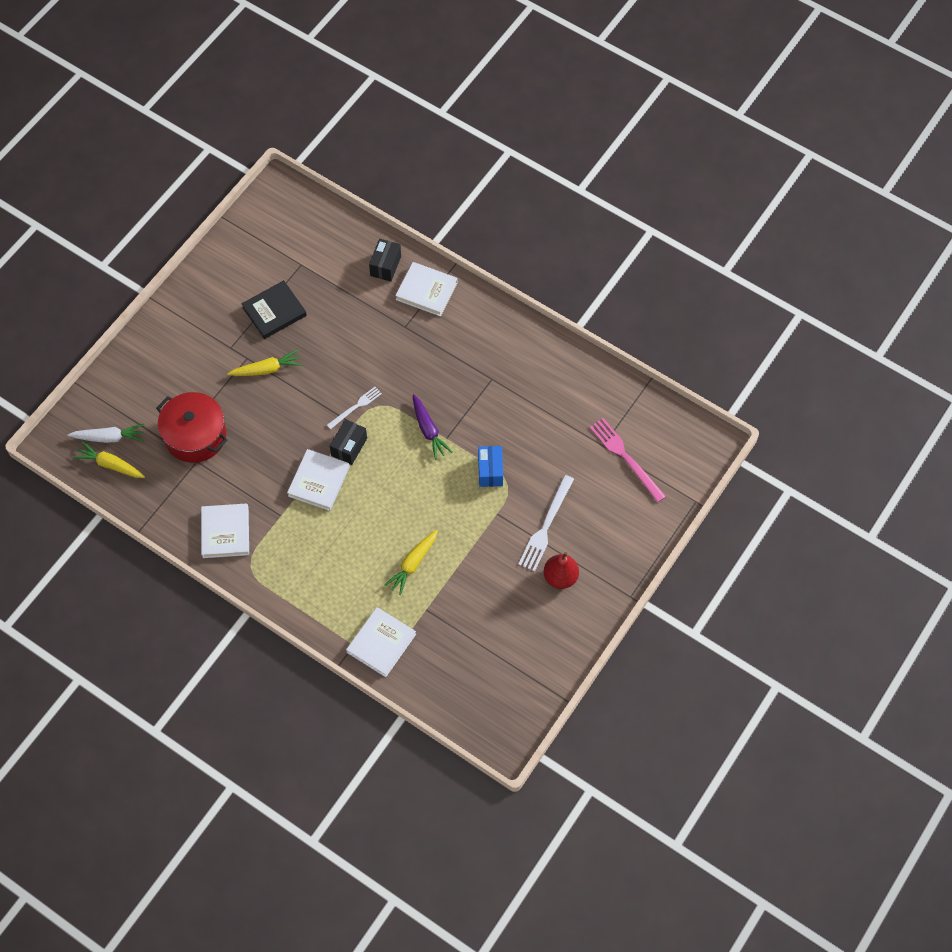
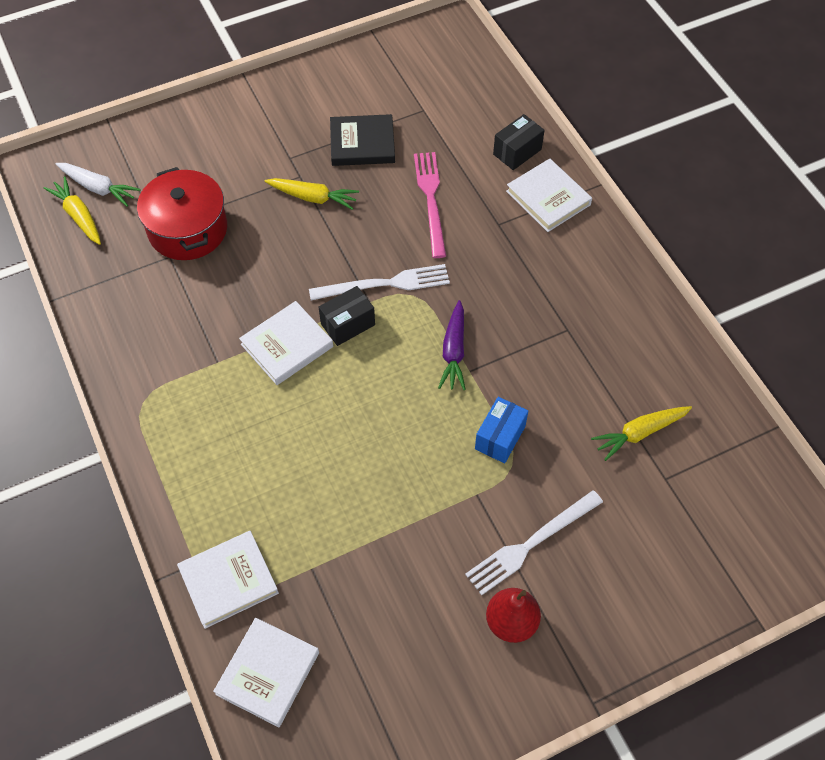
camera: 30 degrees right, 5 degrees down
white book [201,503,249,558] -> white book moved to [213,618,319,727]
white fork [327,387,382,429] -> white fork [309,264,450,300], size x1.63
yellow carrot [384,530,438,595] -> yellow carrot moved to [591,406,692,461]
pink fork [589,418,666,502] -> pink fork moved to [414,152,446,258]

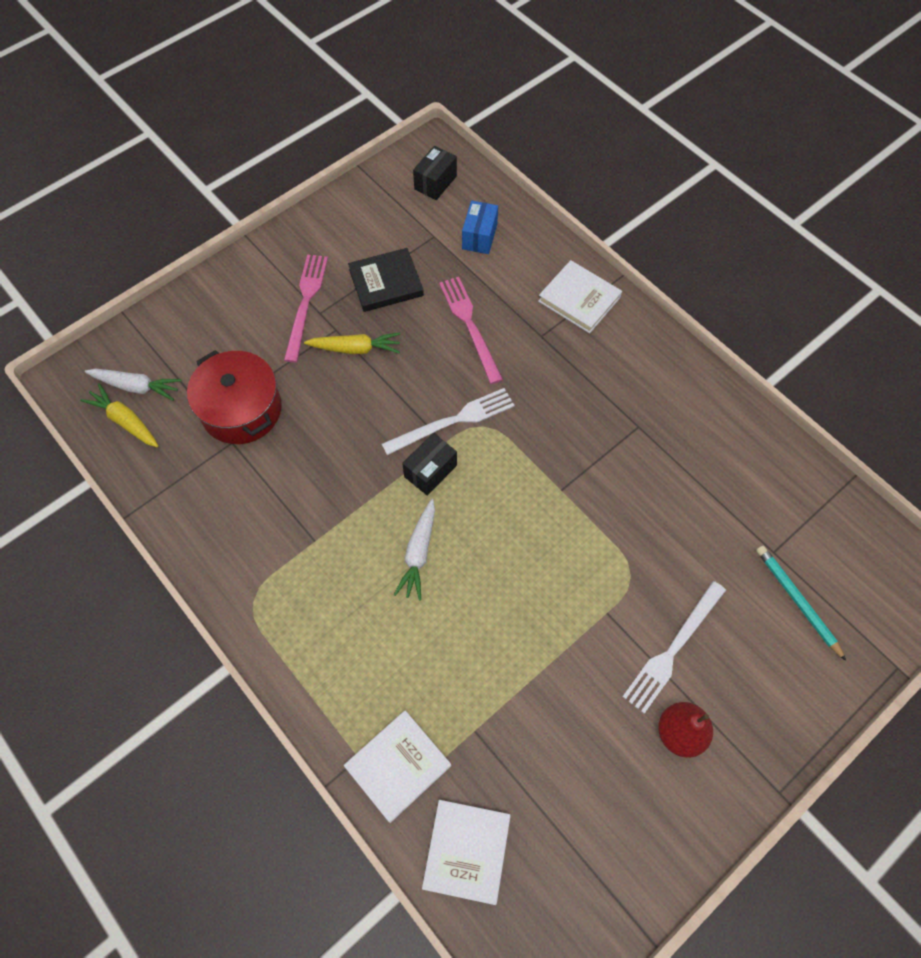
camera: 15 degrees left, 5 degrees up
white book [239,301,333,385] -> none
purple carrot [438,300,466,390] -> none
blue box [475,397,528,463] -> blue box moved to [462,201,498,254]
black box [493,114,545,170] -> black box moved to [413,146,457,200]
yellow carrot [591,406,692,461] -> none
none -> pink fork [284,254,328,363]
none -> white carrot [394,499,435,601]
none -> turquoise pencil [756,546,846,661]

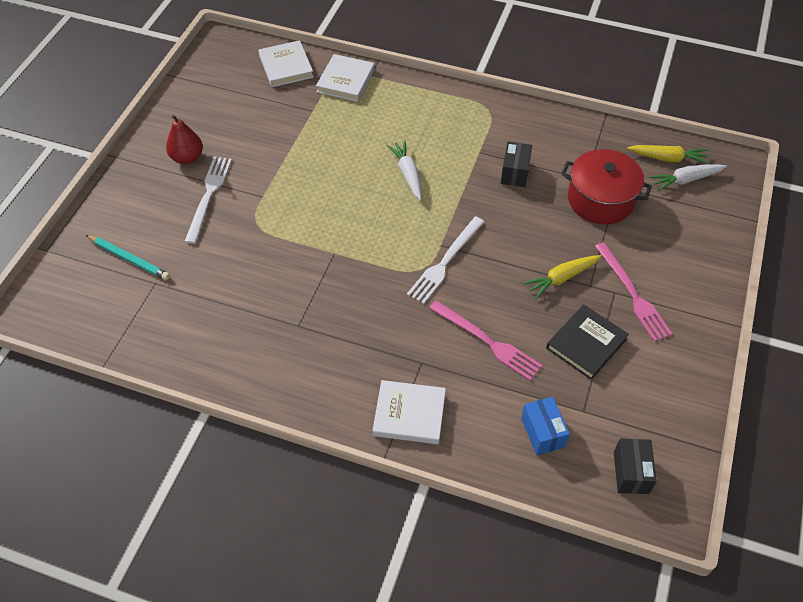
camera: 150 degrees right, 10 degrees down
black box [402,433,457,496] -> black box moved to [501,142,532,187]

